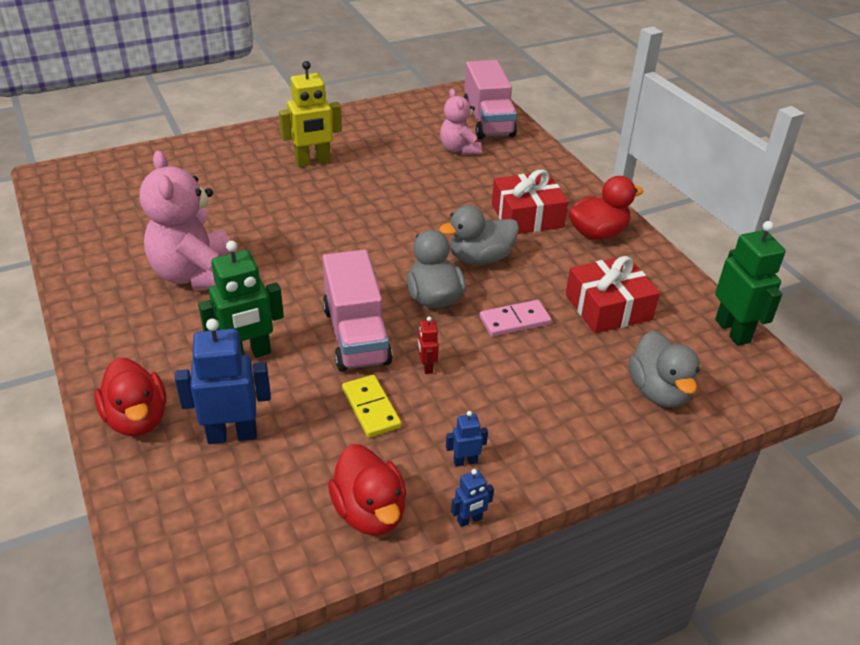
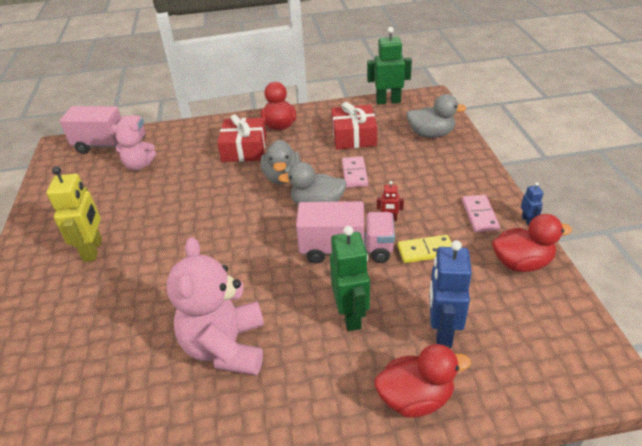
camera: 70 degrees left, 0 degrees up
pink teddy bear [139,150,230,290] -> pink teddy bear turned 90 degrees clockwise [167,237,264,375]
blue robot [446,411,488,467] -> pink domino [462,195,500,232]

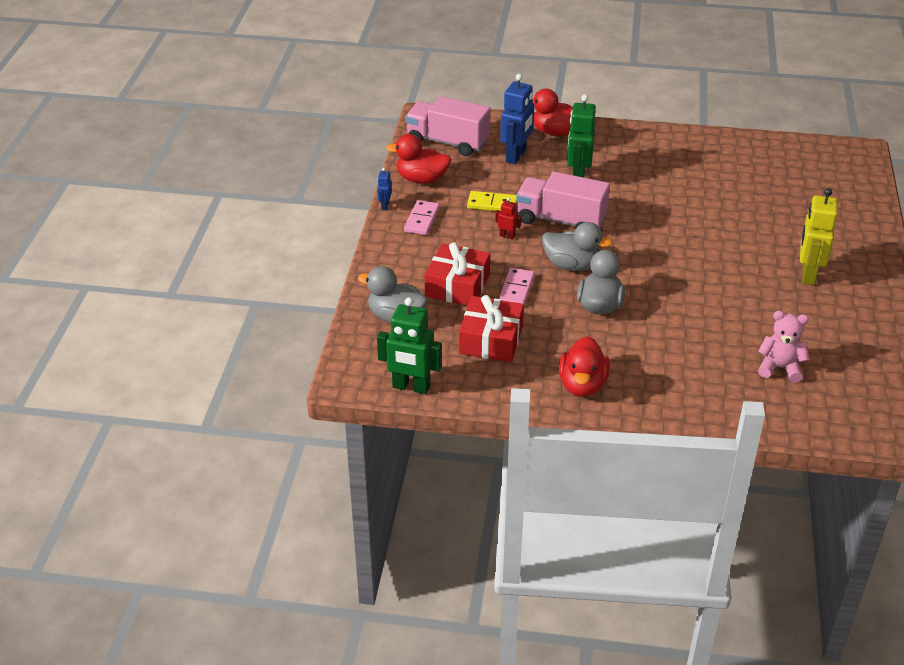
camera: 165 degrees left, 0 degrees up
pink truck [60,106,145,154] -> pink truck moved to [405,96,491,156]
pink teddy bear [167,237,264,375] -> none
red gift [217,114,266,162] -> red gift moved to [425,242,490,306]

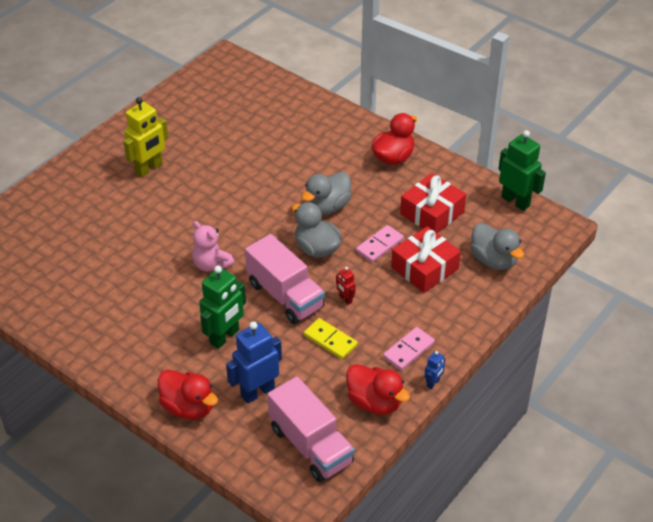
camera: 150 degrees left, 5 degrees up
pink teddy bear [758,311,809,383] -> pink teddy bear moved to [192,221,234,271]

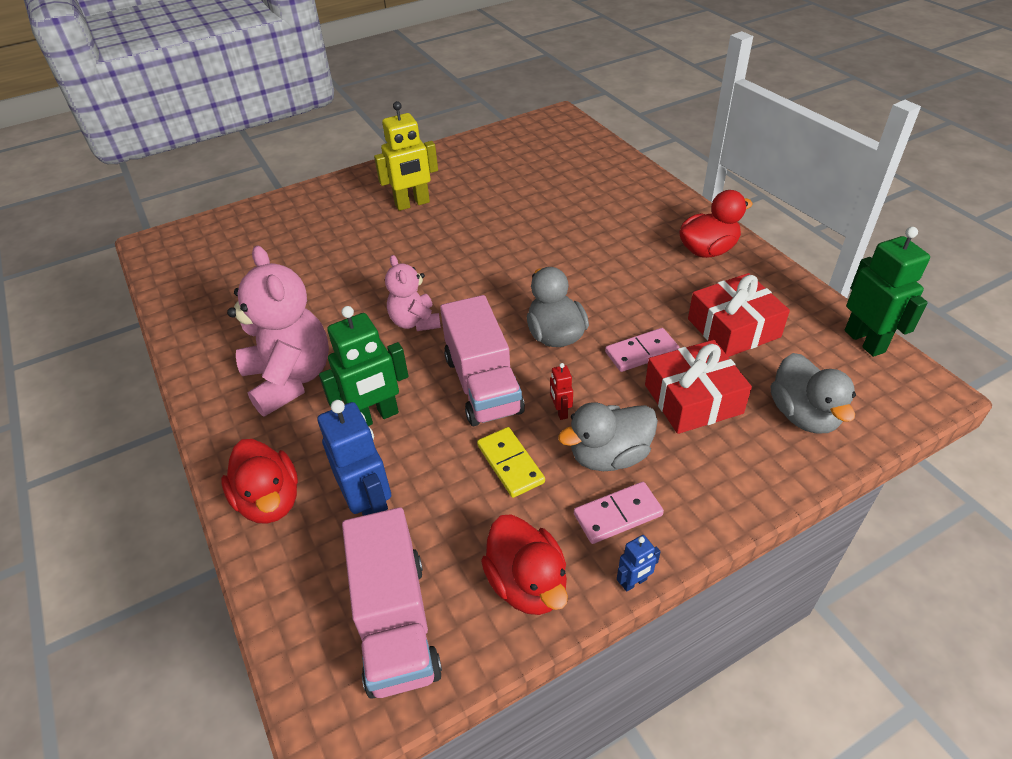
camera: 25 degrees right, 0 degrees up
blue robot [226,321,282,404] -> blue robot turned 75 degrees clockwise [318,400,391,516]
grey duck [302,172,352,215] -> grey duck moved to [558,402,658,471]
none -> pink teddy bear [227,245,329,416]

